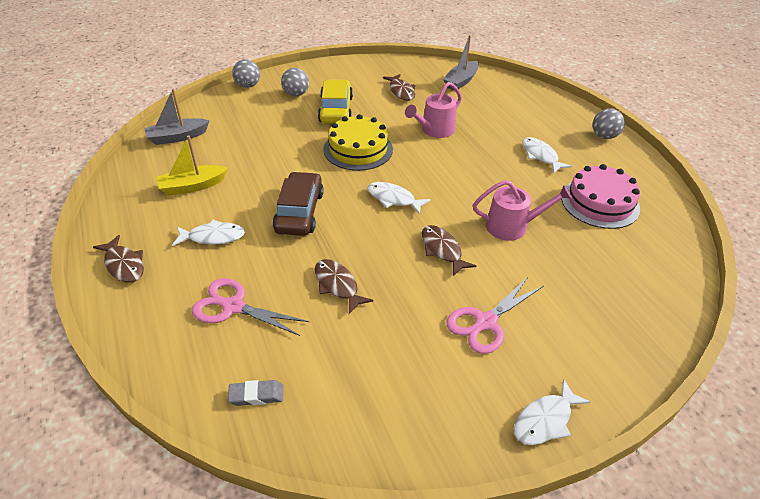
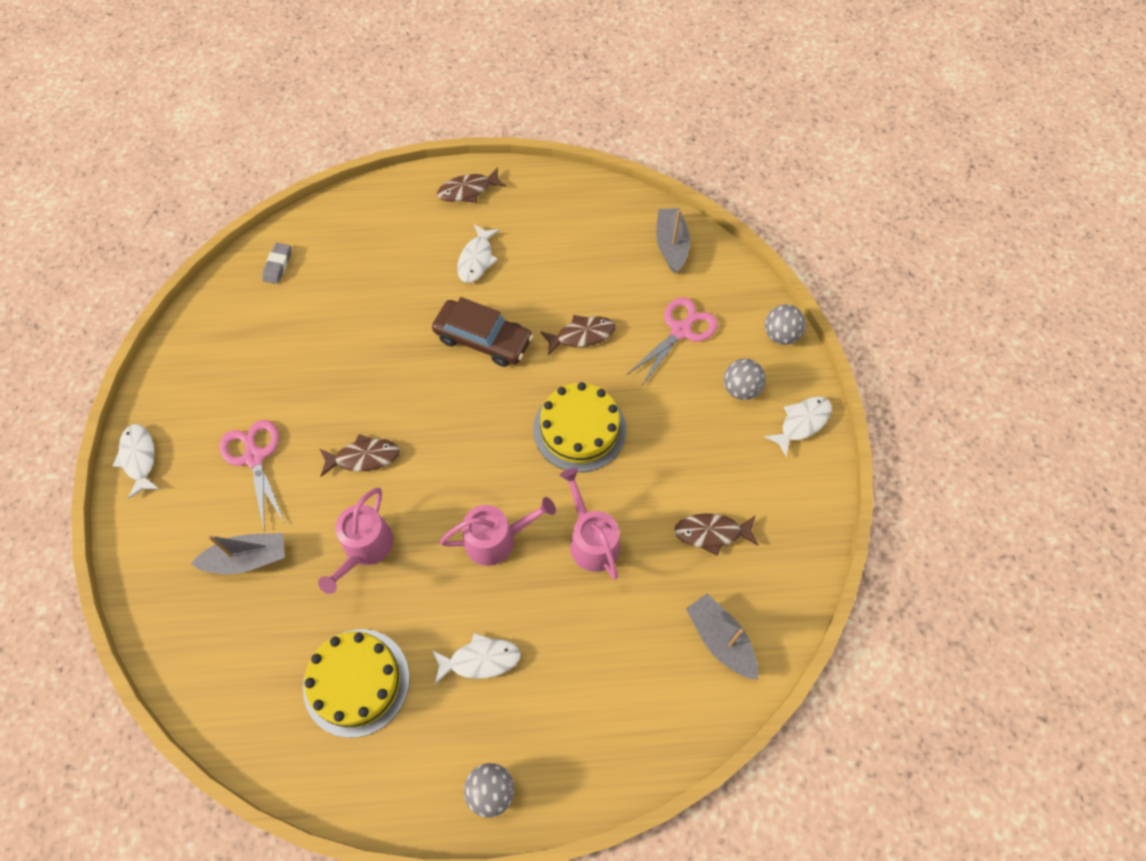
camera: 110 degrees right, 20 degrees up
yellow boat [156,136,228,196] -> none
pink scissors [192,278,309,336] -> pink scissors moved to [626,297,718,387]
brown fish [315,259,373,314] -> brown fish moved to [540,315,616,356]
yellow car [318,79,353,123] -> none
white fish [367,182,431,215] -> white fish moved to [764,396,832,458]
pink cake [561,164,640,229] -> yellow cake [303,629,410,738]
none -> grey boat [191,533,285,574]
none -> pink watering can [439,497,556,566]

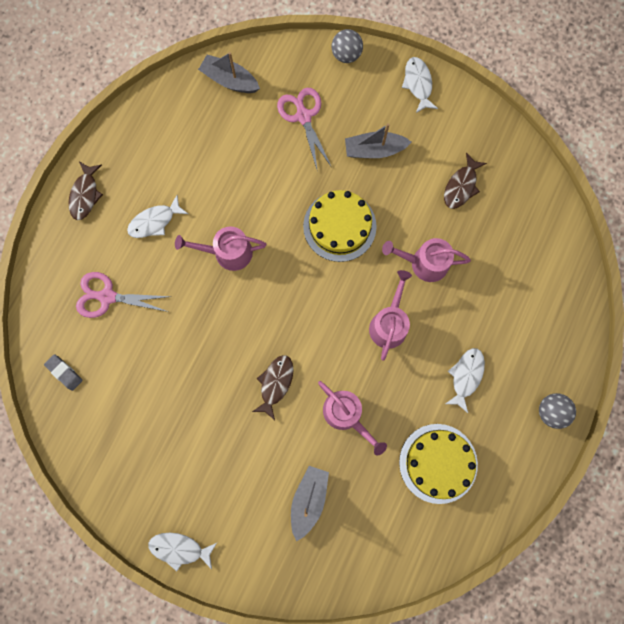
camera: 60 degrees left, 15 degrees up
pink scissors [219,420,285,529] -> pink scissors moved to [76,272,172,318]
brown car [432,297,533,367] -> pink watering can [175,226,266,271]
white fish [457,224,500,283] -> white fish turned 105 degrees clockwise [127,195,188,238]
brown fish [540,315,616,356] -> none
grey boat [686,594,758,680] -> grey boat moved to [345,123,411,158]
grey ball [724,359,766,400] -> none

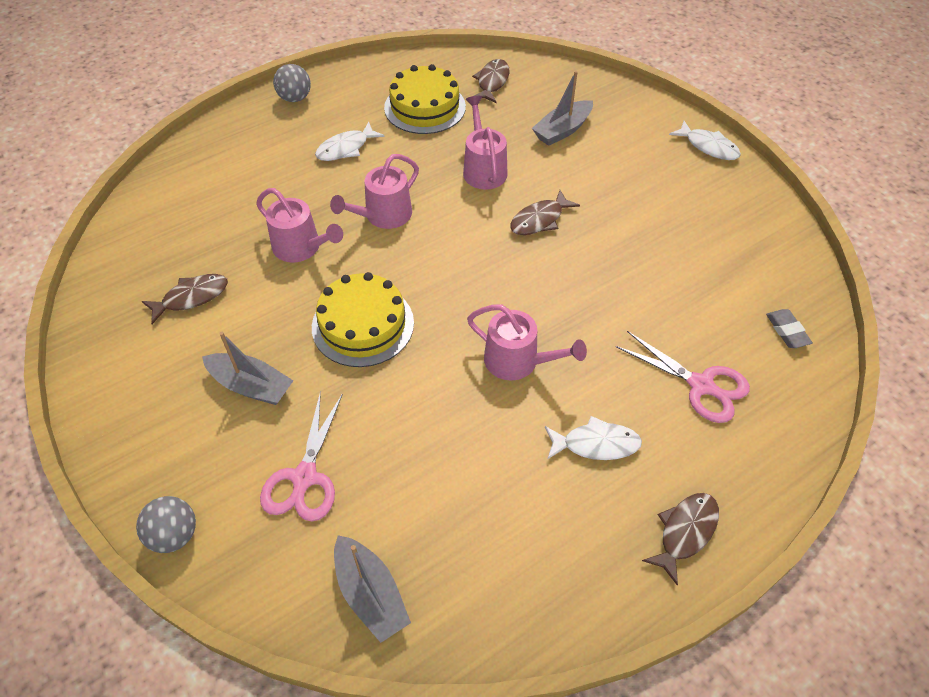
camera: 150 degrees left, 25 degrees down
white fish [402,57,438,113] -> none
none -> brown fish [472,59,509,103]

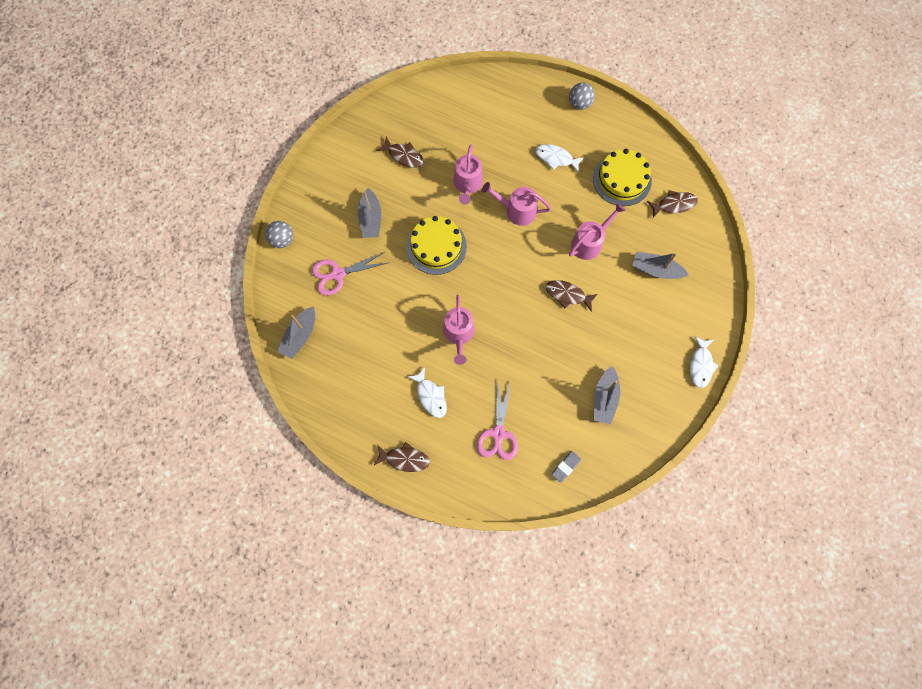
camera: 60 degrees right, 20 degrees up
none -> grey boat [594,366,620,424]

